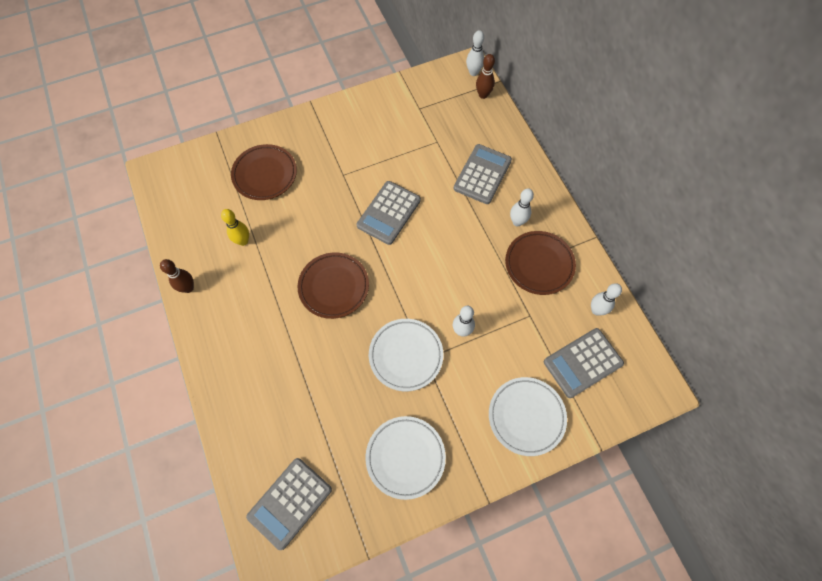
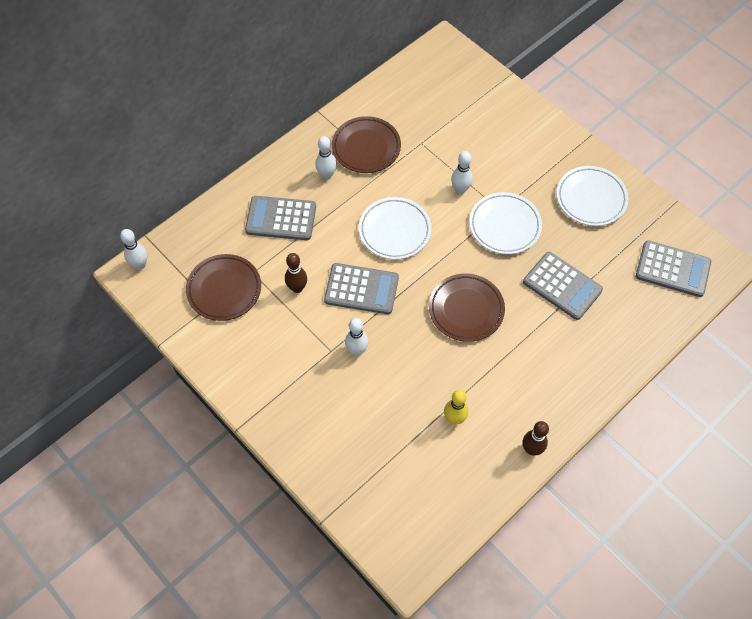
camera: 110 degrees left, 5 degrees down
brown plate [231,144,297,200] -> brown plate moved to [186,254,261,321]
brown bowling pin [476,54,495,99] -> brown bowling pin moved to [285,253,307,293]
white plate [489,377,567,456] -> white plate moved to [359,197,431,260]
grey calculator [544,328,624,398] -> grey calculator moved to [523,252,603,320]
white bowling pin [591,283,622,315] -> white bowling pin moved to [345,318,368,356]

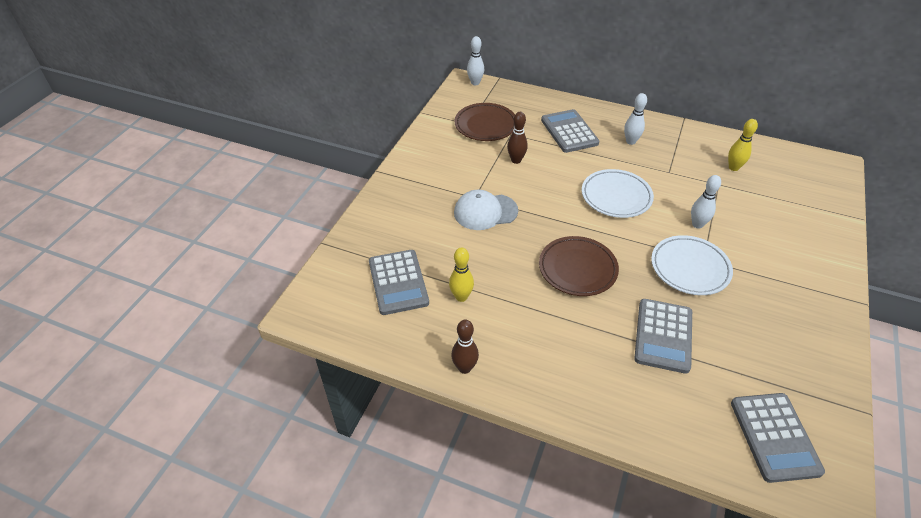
camera: 65 degrees right, 15 degrees down
grey calculator [324,263,399,314] -> grey calculator moved to [369,250,429,315]
brown plate [332,116,401,173] -> none
white bowling pin [345,318,368,356] -> white cap [454,190,518,230]
white plate [557,166,629,226] -> none
none -> yellow bowling pin [728,119,758,171]

